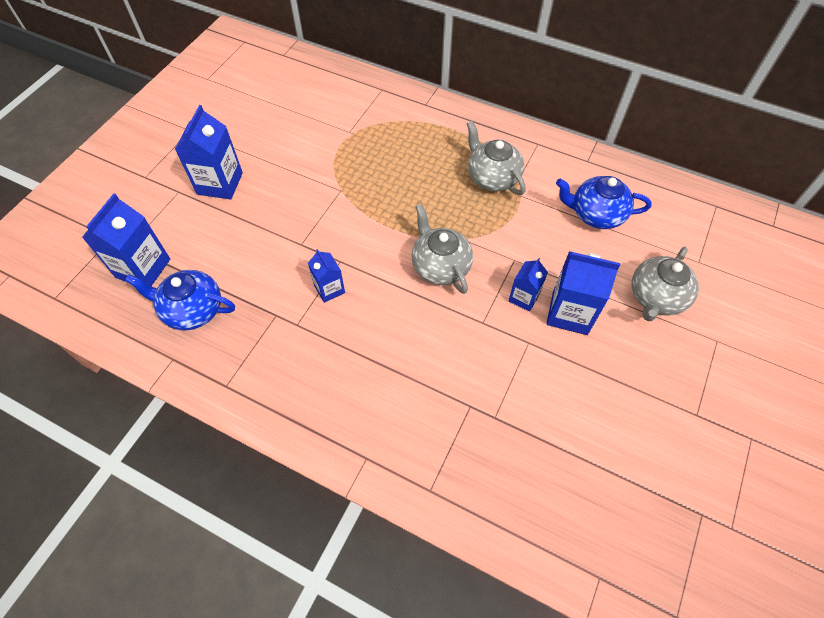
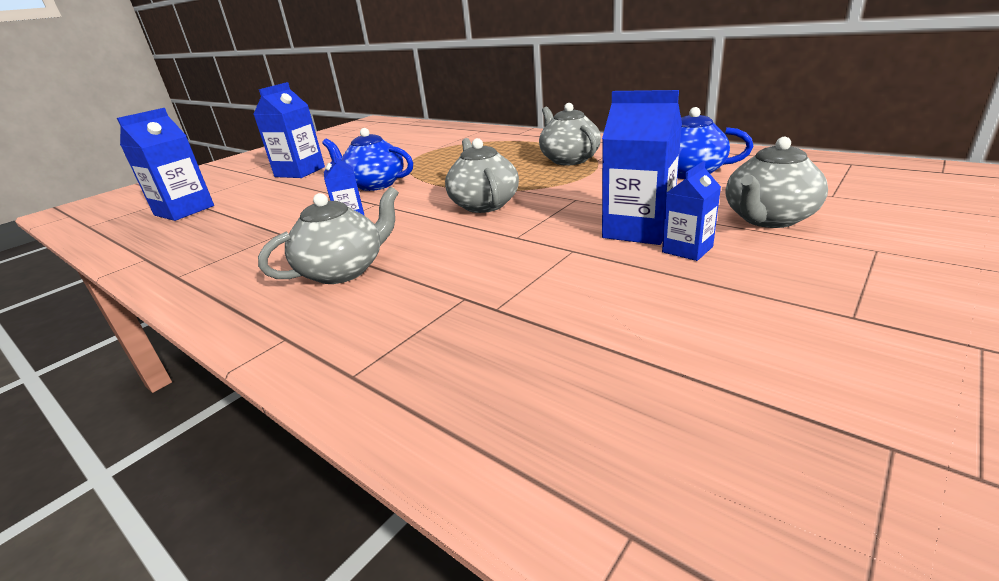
camera: 15 degrees right, 30 degrees down
blue teapot [125,270,235,331] -> blue teapot moved to [322,128,413,191]
blue carton [508,258,548,312] -> blue carton moved to [662,161,721,261]
none -> grey teapot [258,187,399,284]

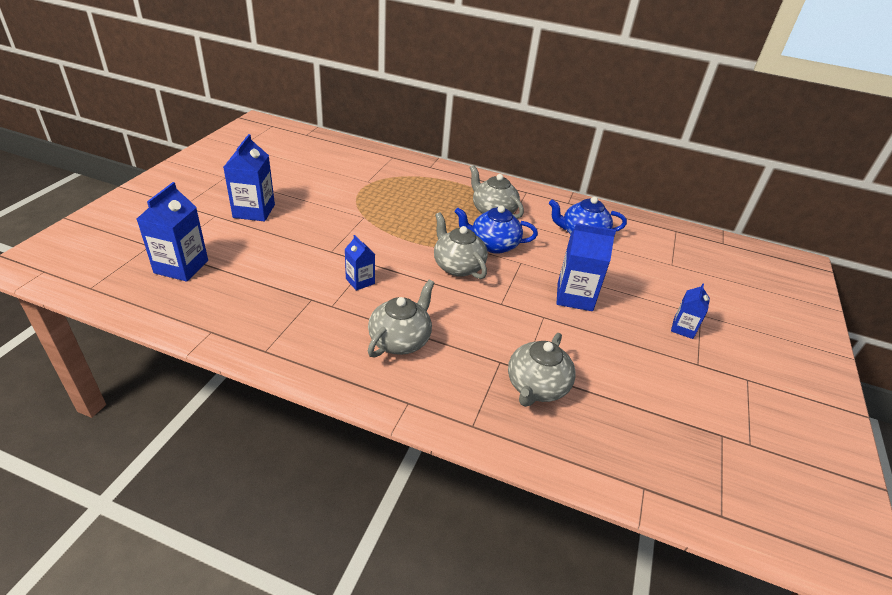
camera: 25 degrees left, 10 degrees up
blue teapot [322,128,413,191] -> blue teapot moved to [455,205,538,254]
blue carton [662,161,721,261] -> blue carton moved to [671,284,710,339]
grey teapot [726,137,828,228] -> grey teapot moved to [508,333,576,407]

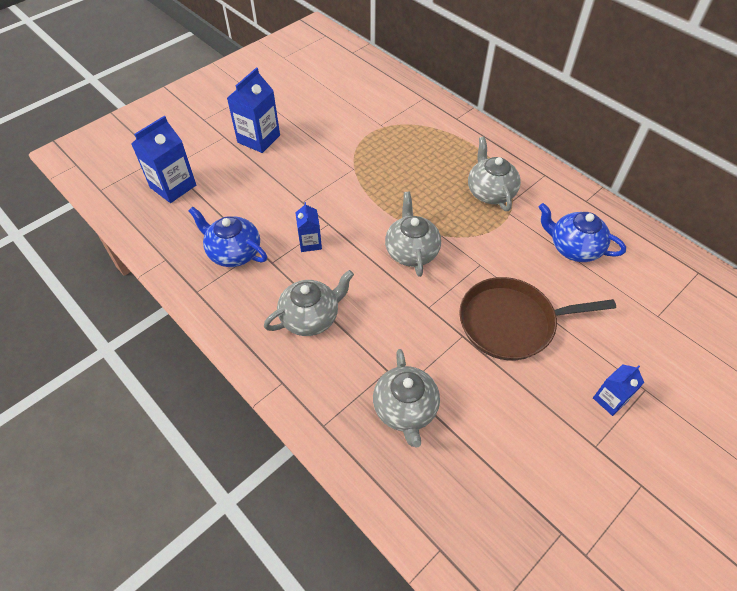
camera: 30 degrees right, 15 degrees up
blue teapot [455,205,538,254] -> blue teapot moved to [189,207,267,267]
grey teapot [508,333,576,407] -> grey teapot turned 60 degrees counterclockwise [373,349,440,447]
blue carton [556,223,616,311] -> brown pan [459,277,616,360]

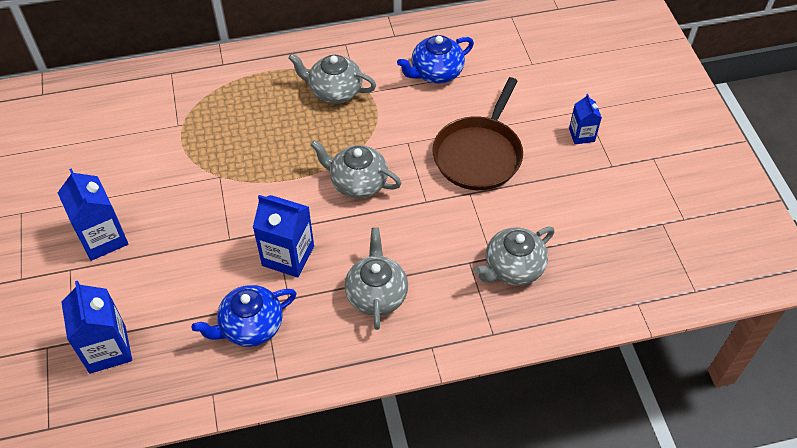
camera: 60 degrees left, 0 degrees up
blue carton [295,202,322,252] -> blue carton [253,195,314,277], size x1.71
grey teapot [373,349,440,447] -> grey teapot turned 120 degrees clockwise [474,227,554,286]

